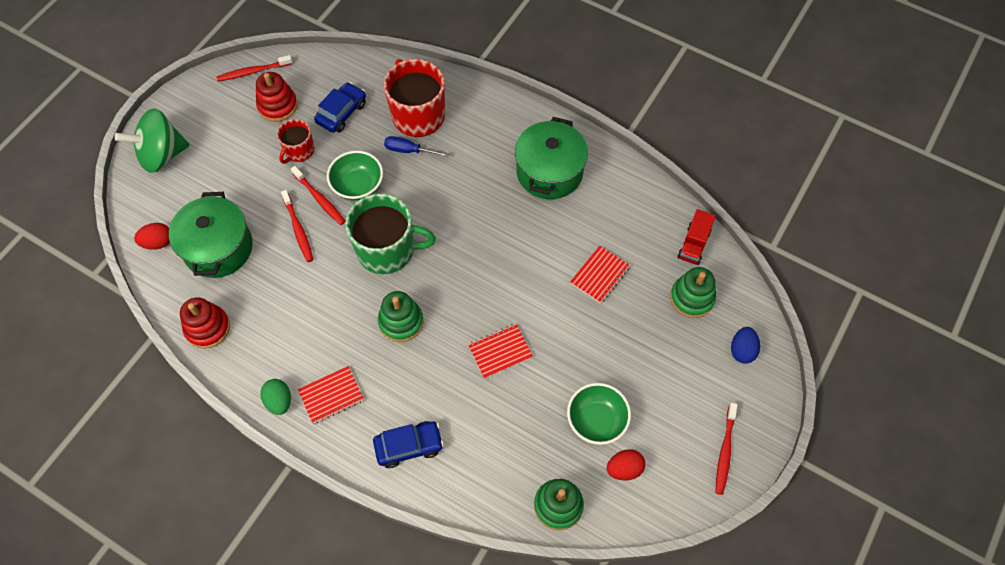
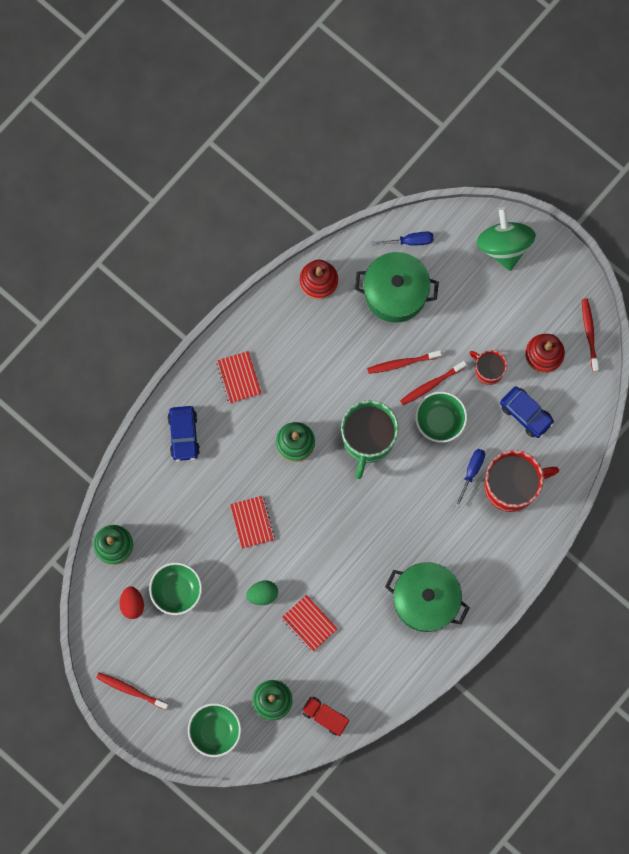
camera: 100 degrees right, 15 degrees up
red egg [134,223,170,249] -> blue screwdriver [372,232,434,246]
green egg [260,379,291,415] -> green egg moved to [246,581,278,605]
blue egg [731,327,760,364] -> green bowl [188,703,241,757]

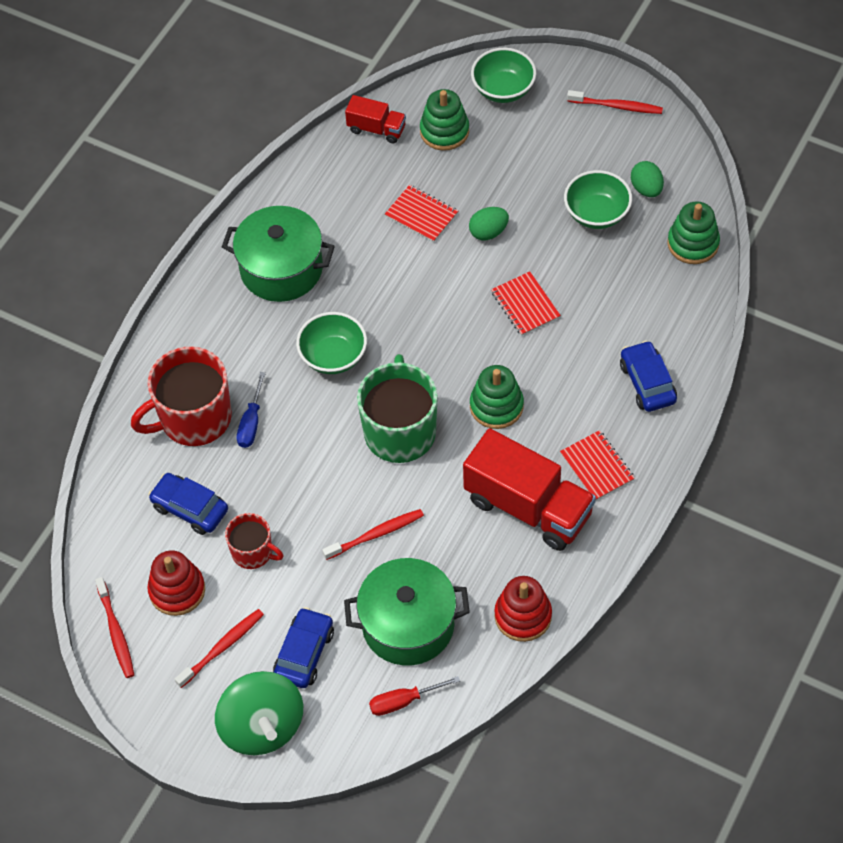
camera: 170 degrees right, 20 degrees down
red egg [120,586,144,619] -> green egg [631,161,664,197]
blue screwdriver [372,232,434,246] -> red screwdriver [369,676,460,716]
red toothbrush [400,361,467,405] -> red toothbrush moved to [175,609,264,688]
green bowl [415,391,467,443] -> green bowl moved to [296,312,367,374]
none -> blue car [273,607,334,688]
none -> red truck [463,428,596,551]

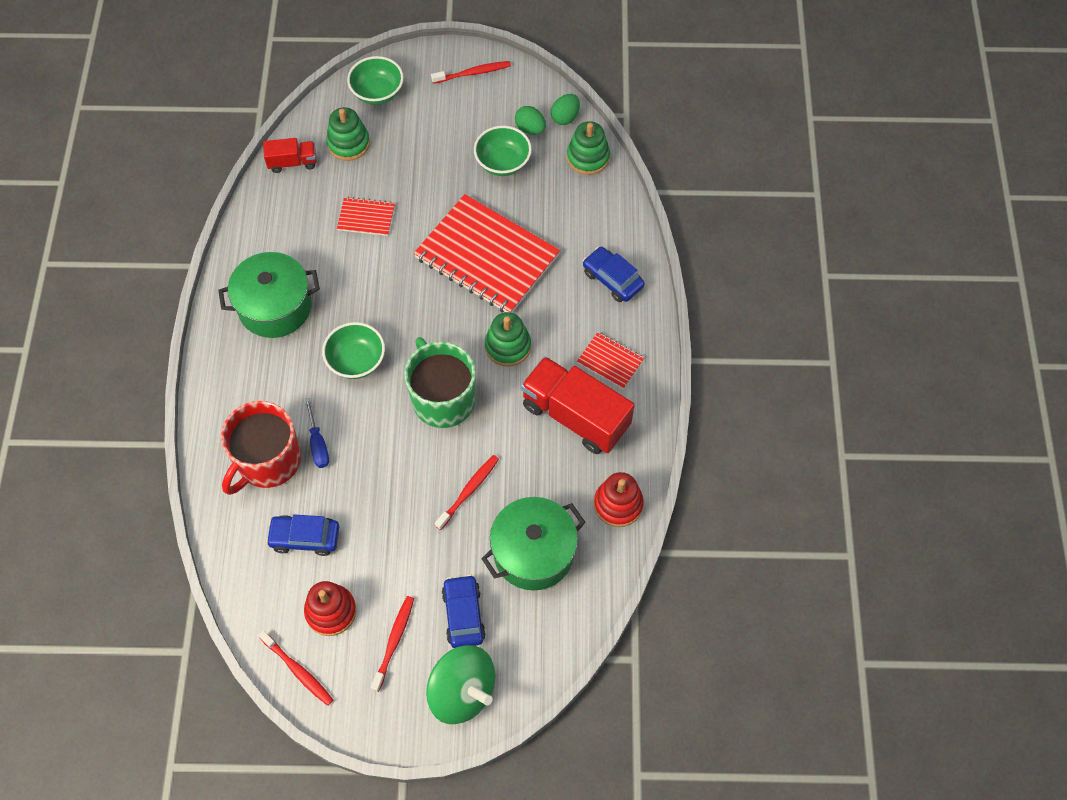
camera: 30 degrees left, 5 degrees up
red mug [225,513,283,569] -> none
red screwdriver [369,676,460,716] -> none
red truck [463,428,596,551] -> red truck turned 150 degrees counterclockwise [521,356,635,454]
green egg [469,207,509,240] -> green egg moved to [551,94,580,125]
red notebook [491,271,561,336] -> red notebook [414,194,560,313], size x2.24

